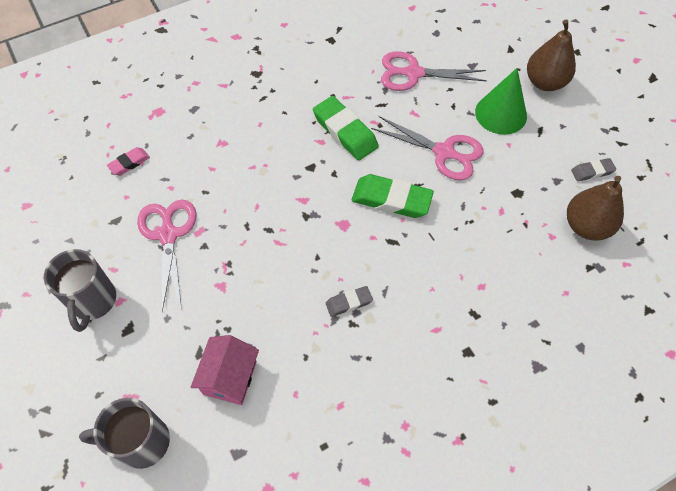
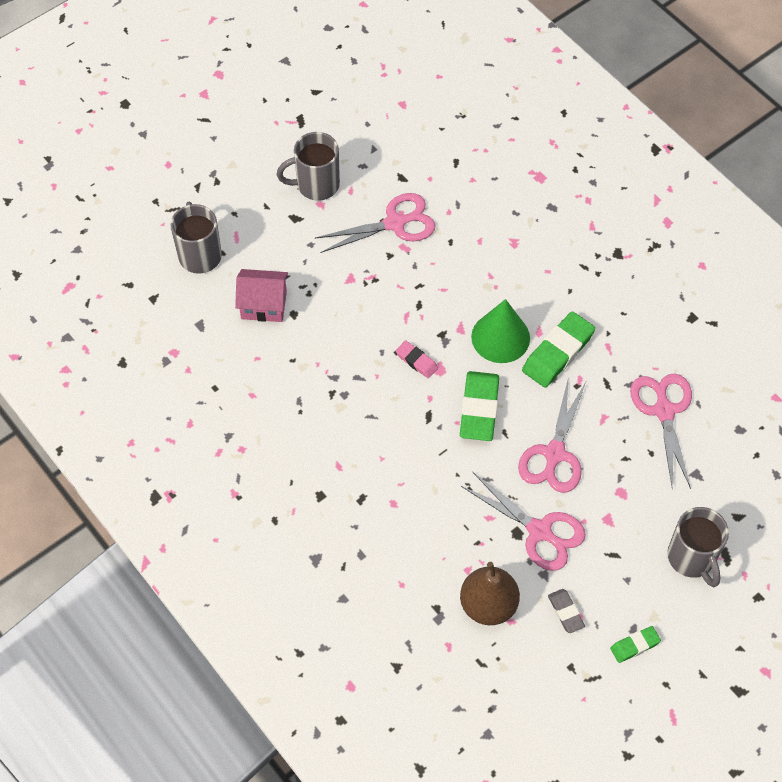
camera: 80 degrees right, 0 degrees up
pink eraser [107,147,150,175] -> pink eraser moved to [396,340,438,378]
grey eraser [326,286,373,317] -> none
green cone [475,68,527,135] -> green cone moved to [471,299,530,363]
brown pear [527,20,576,91] -> grey mug [667,507,729,587]
none -> pink scissors [461,472,586,571]
none -> green eraser [610,626,661,663]

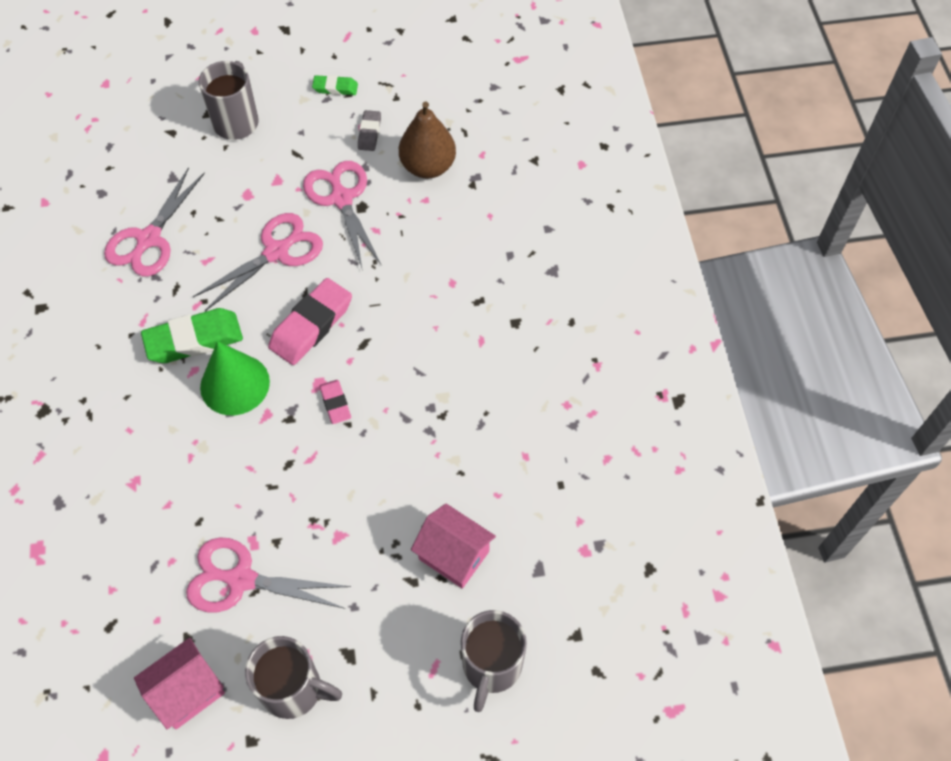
camera: 150 degrees left, 0 degrees up
green eraser [460,371,499,441] -> pink eraser [268,278,352,365]
none -> pink house [134,638,225,729]

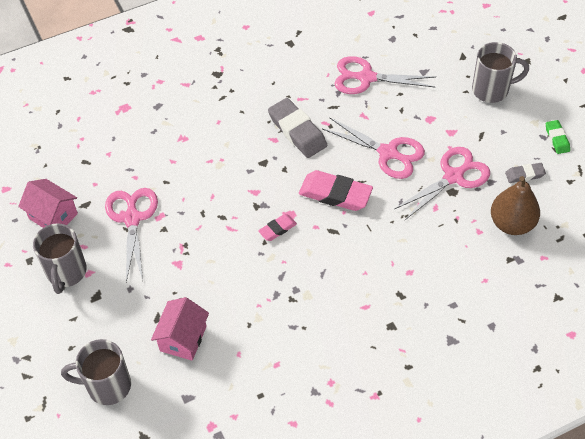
camera: 75 degrees right, 5 degrees down
green eraser [141,308,243,363] -> grey eraser [268,98,327,158]
green cone [200,341,270,415] -> none

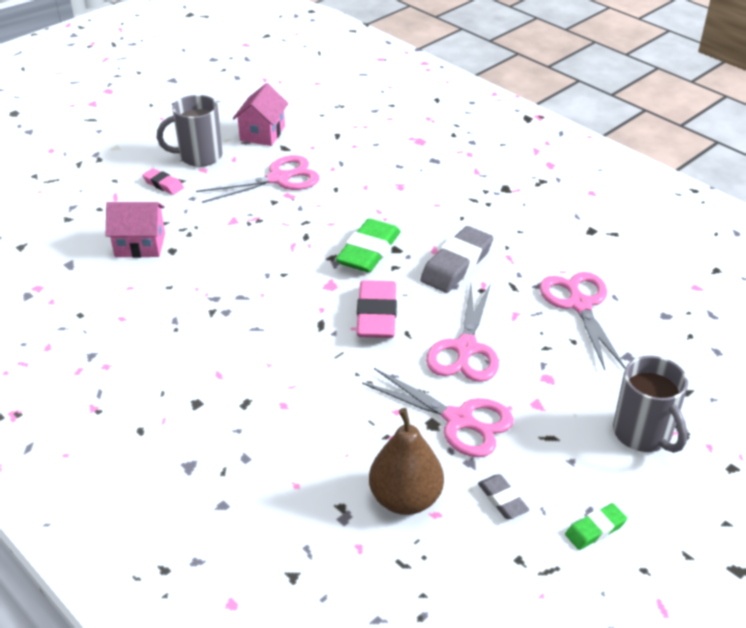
camera: 70 degrees right, 15 degrees down
grey mug [61,339,131,405] -> none
pink eraser [258,214,297,241] -> pink eraser moved to [142,168,184,195]
none -> green eraser [336,219,401,272]

